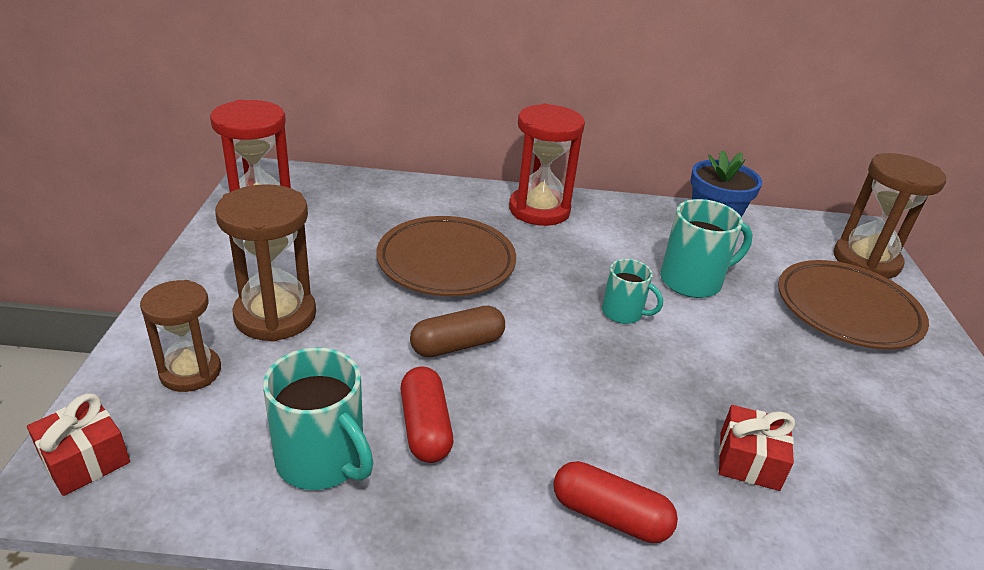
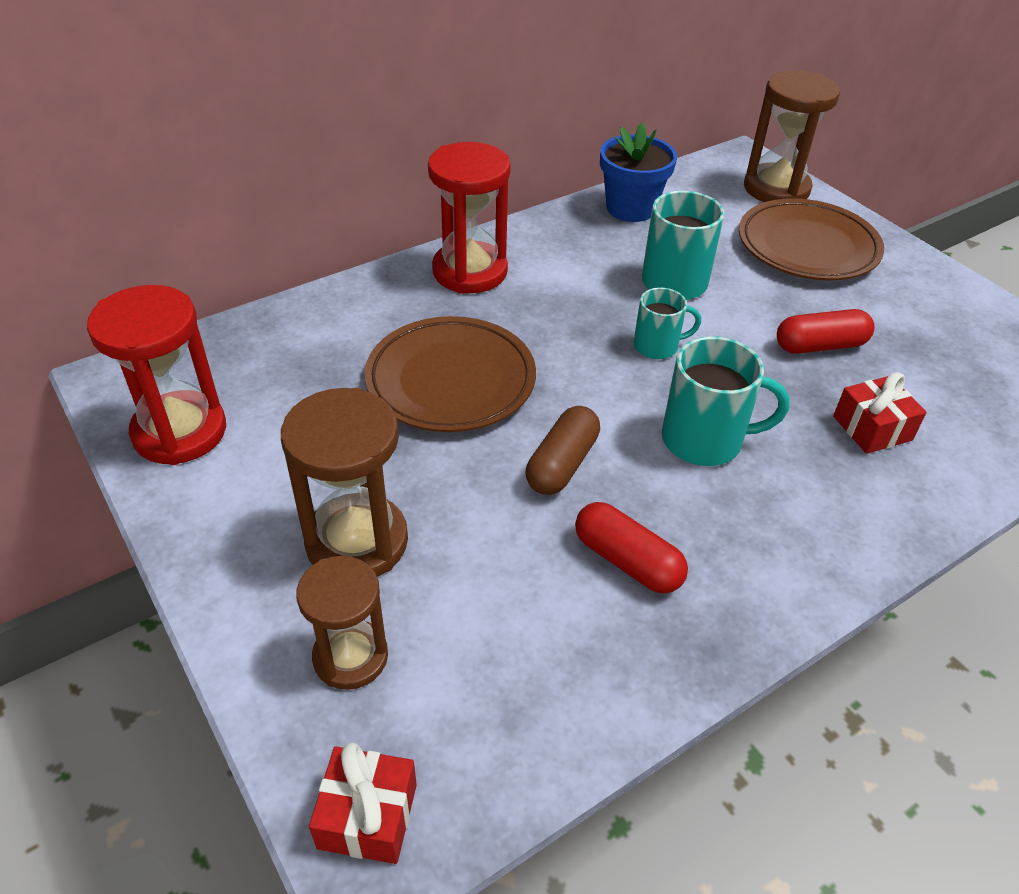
camera: 35 degrees left, 10 degrees up
turquoise mug [263,347,374,490] -> turquoise mug moved to [662,336,790,466]
red capsule [553,461,678,543] -> red capsule moved to [777,309,874,354]

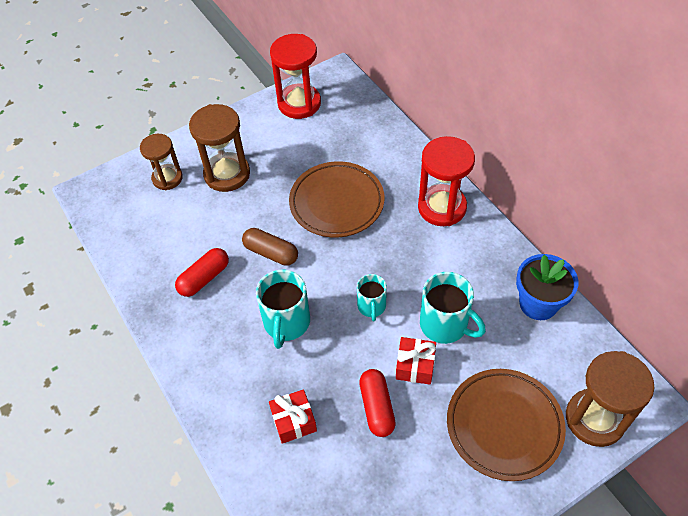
camera: 95 degrees right, 10 degrees up
red gift [309,743,417,864] -> red gift moved to [396,337,436,385]

